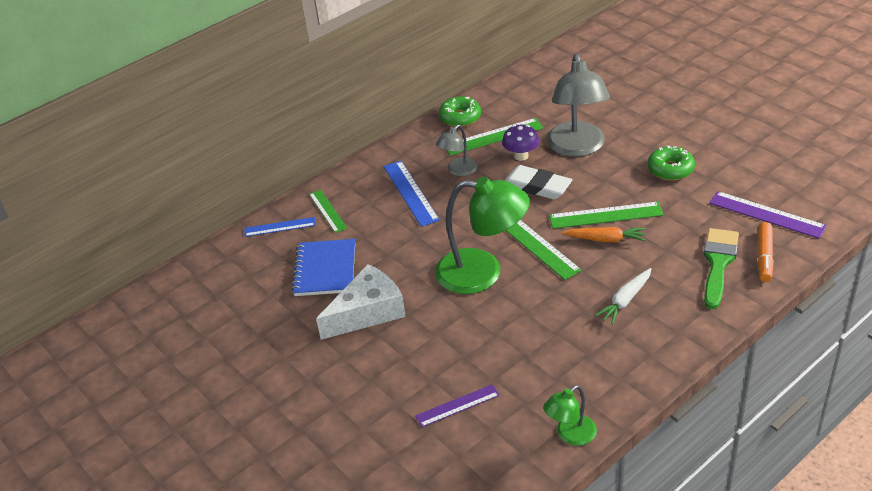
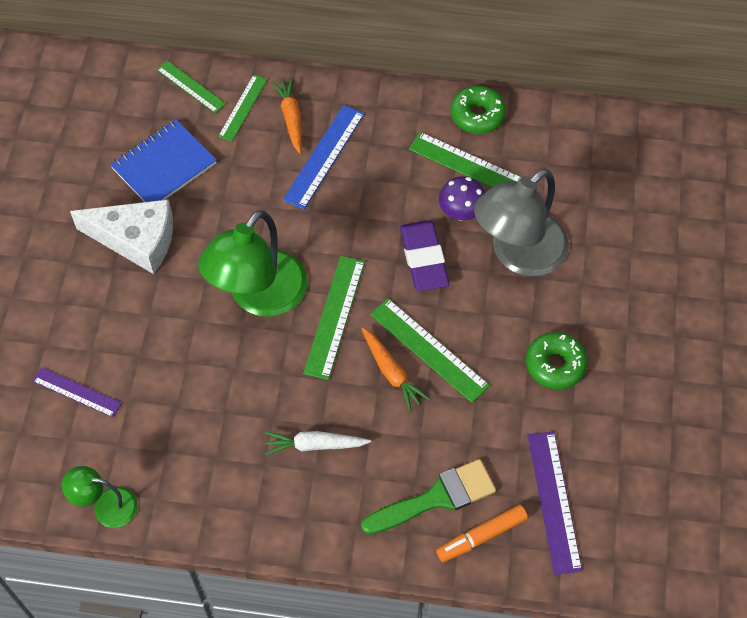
camera: 45 degrees right, 20 degrees up
blue ruler [244,217,315,237] -> green ruler [157,61,226,113]
green lamp [435,177,530,294] -> green lamp turned 60 degrees clockwise [198,210,308,317]
grey lamp [436,125,478,176] -> none
white eraser [505,165,572,200] -> purple eraser [400,220,449,291]
none -> orange carrot [272,77,302,154]

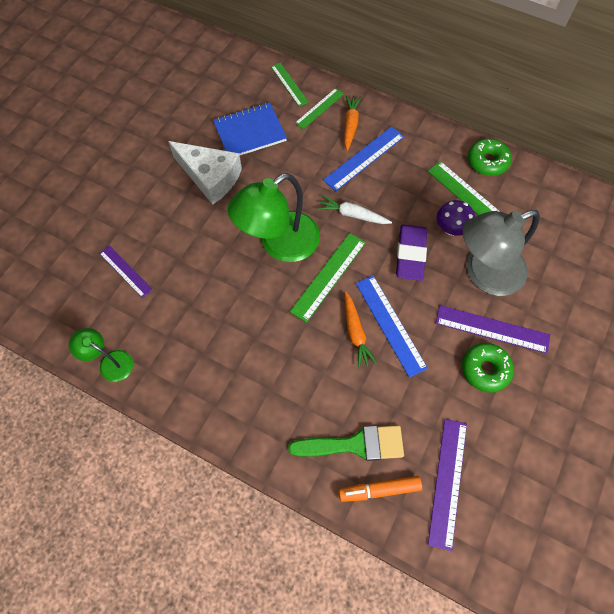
camera: 20 degrees right, 5 degrees up
white carrot [265,431,371,455] -> white carrot moved to [318,196,392,224]
green ruler [370,298,490,403] -> blue ruler [356,275,428,378]
none -> purple ruler [435,305,550,354]

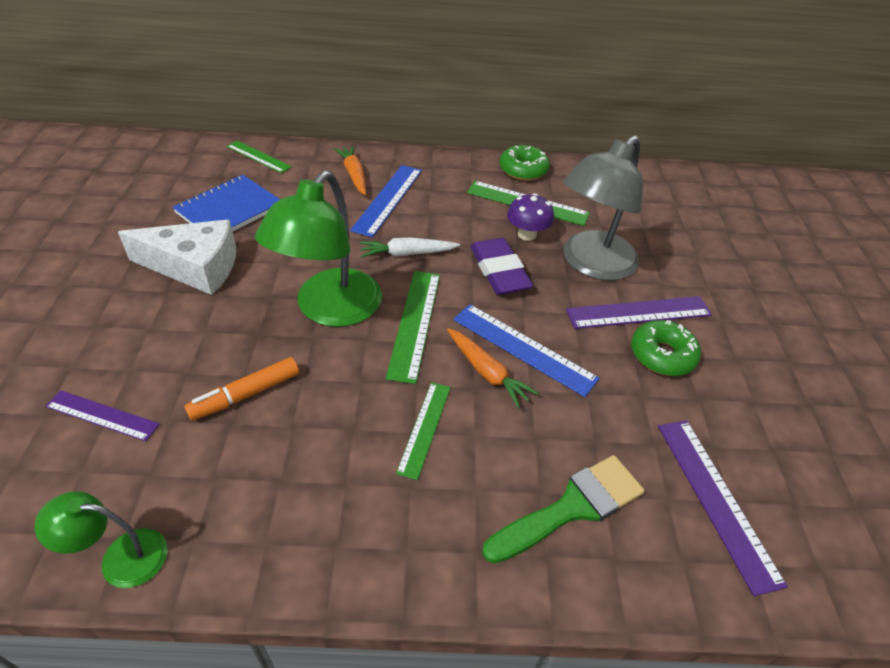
camera: 30 degrees left, 20 degrees down
green ruler [295,88,344,129] -> green ruler moved to [396,382,451,480]
orange marker [338,476,422,502] -> orange marker moved to [185,357,299,420]

